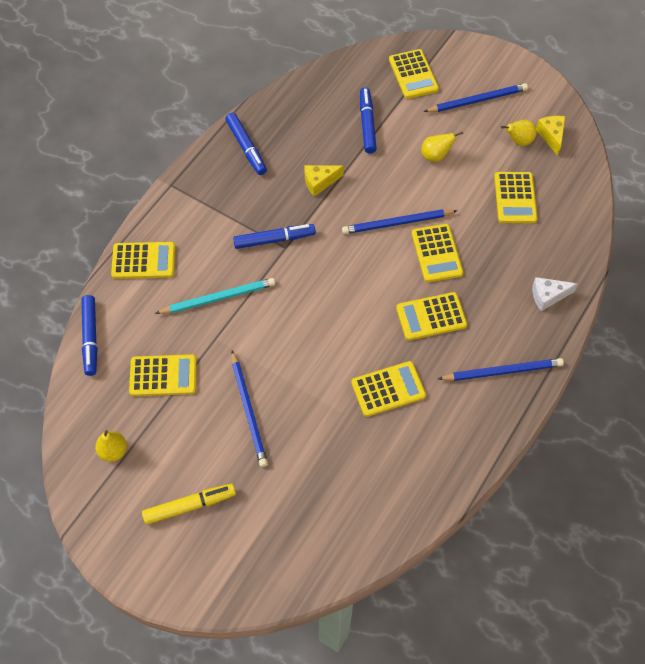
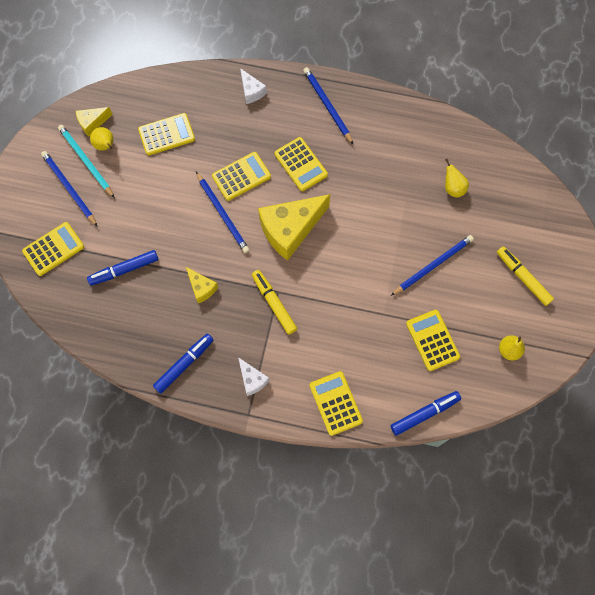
camera: 110 degrees left, 10 degrees up
turquoise pencil [155,278,275,314] -> turquoise pencil moved to [58,125,115,198]
blue marker [233,224,316,249] -> yellow marker [252,270,297,334]
yellow calculator [351,361,426,417] -> none
yellow pear [421,131,463,162] -> yellow pear moved to [445,159,469,197]
none -> white cheese [238,357,270,396]
none -> yellow cheese [258,194,330,261]

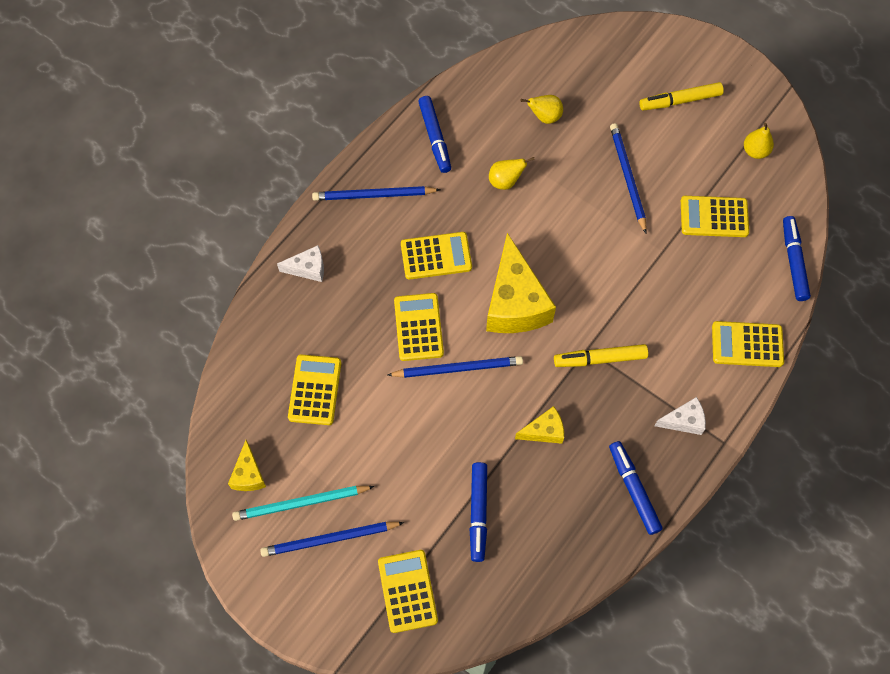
camera: 65 degrees left, 5 degrees down
yellow pear [90,127,114,151] -> yellow pear moved to [489,157,535,190]
none -> blue marker [418,96,451,173]

